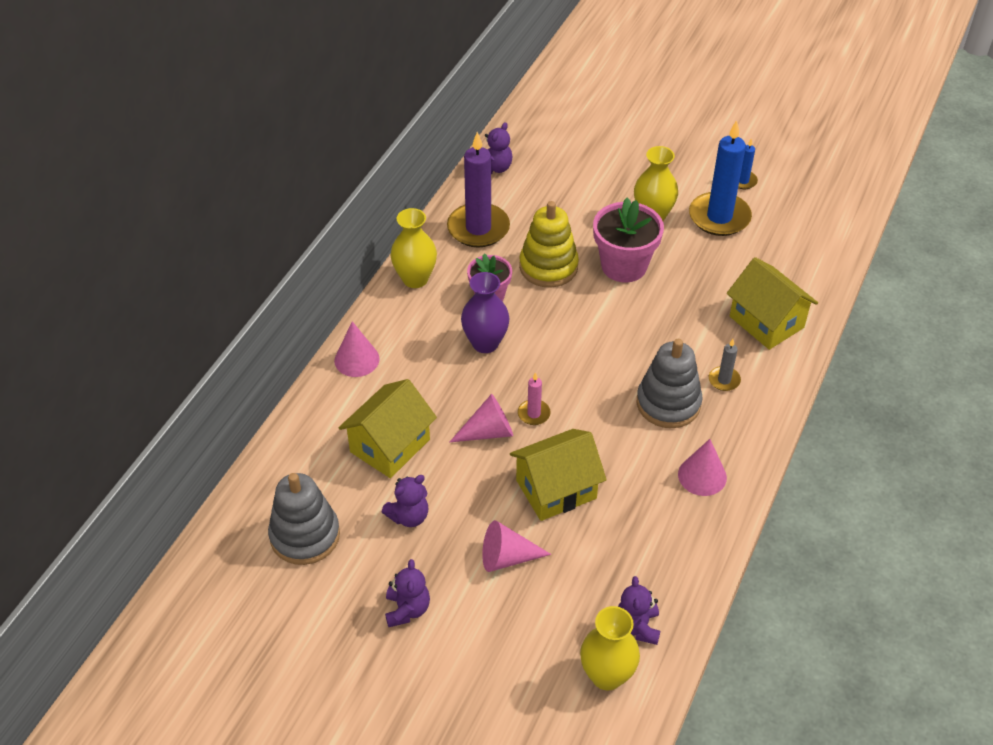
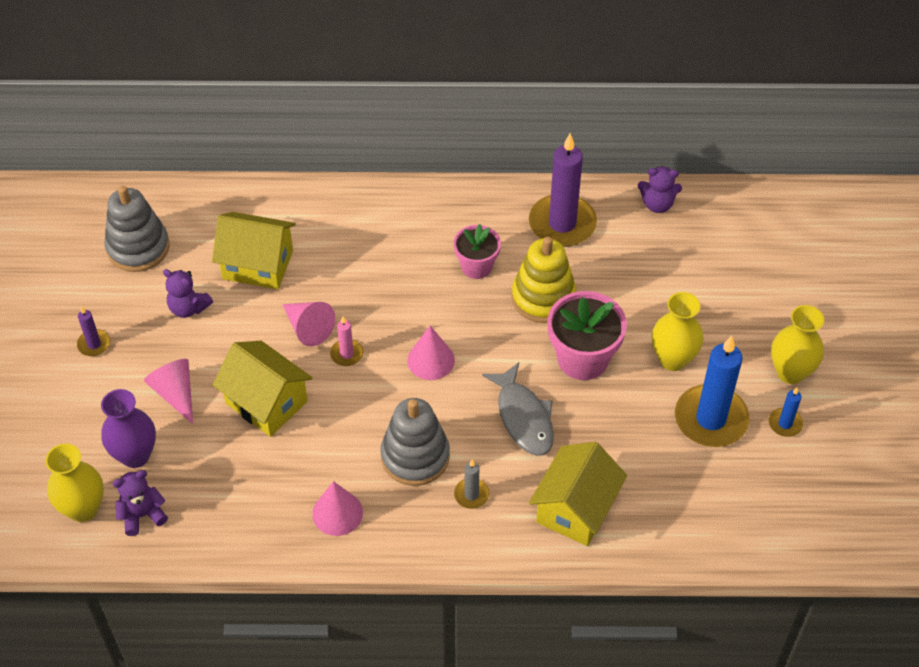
camera: 65 degrees right, 5 degrees up
pink cone [334,321,380,377] -> pink cone moved to [407,326,455,380]
purple teddy bear [385,559,430,627] -> purple candle [77,306,110,356]
yellow vase [391,208,437,288] -> yellow vase moved to [771,305,824,384]
purple vase [461,272,510,353] -> purple vase moved to [101,389,156,468]
none -> grey fish [482,362,554,456]

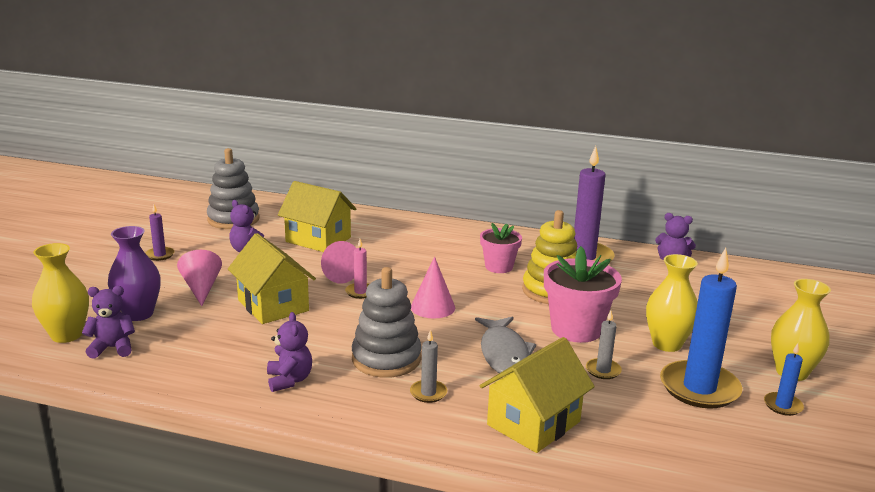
camera: 15 degrees right, 30 degrees down
pink cone [312,481,363,536] -> purple teddy bear [267,312,312,392]
none -> grey candle [586,311,622,379]

